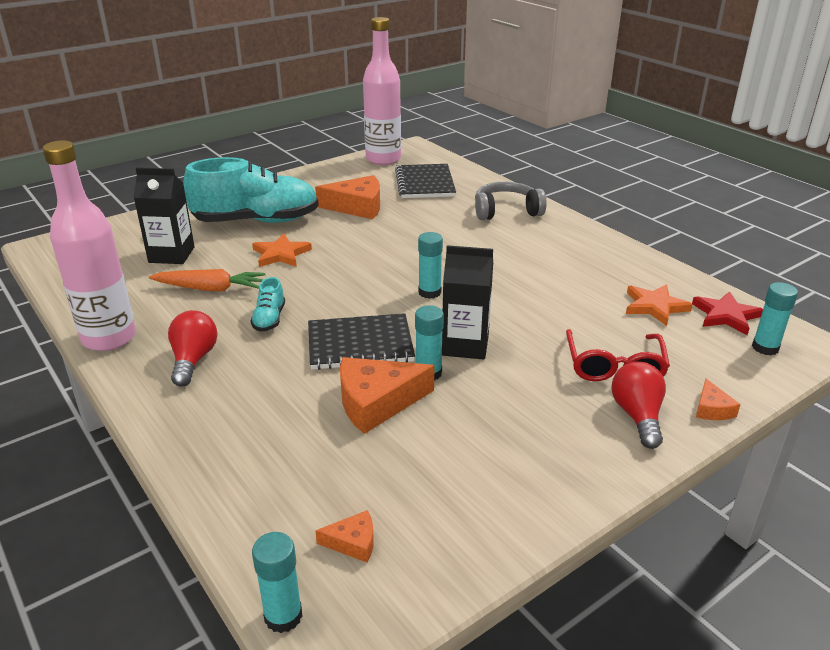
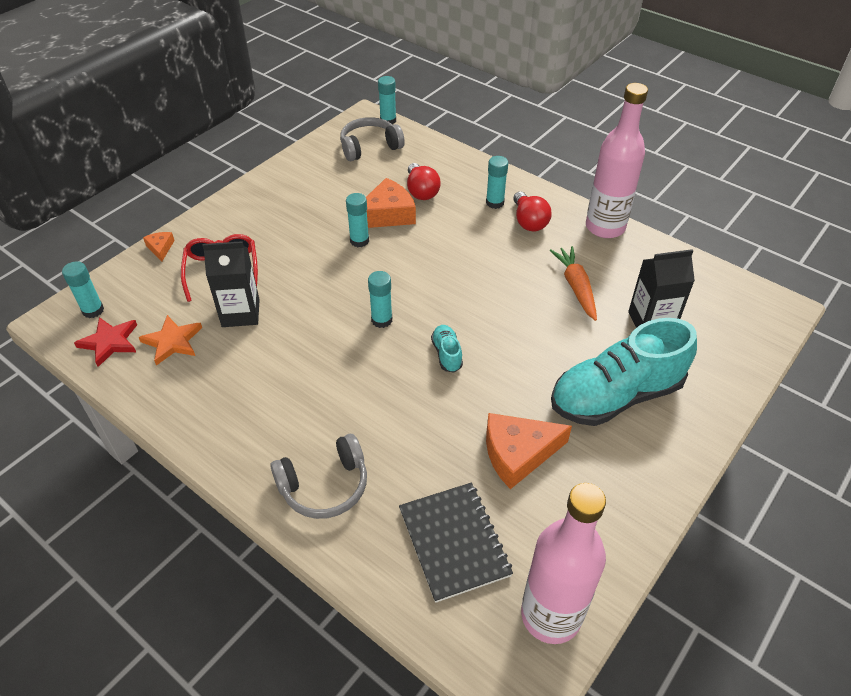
camera: 165 degrees right, 15 degrees up
orange carrot [149,269,265,291] -> orange carrot turned 90 degrees clockwise [550,246,597,321]
turquoise shoe [250,277,285,332] -> turquoise shoe moved to [431,325,463,373]
orange star [252,234,312,267] -> none
black notebook [308,313,415,370] -> none
orange cheese [315,510,374,563] -> grey headphones [340,117,405,161]
black carton [442,245,493,360] -> black carton moved to [202,241,260,327]
red light bulb [611,362,666,449] -> red light bulb moved to [407,163,441,200]
none -> turquoise glue stick [486,156,508,209]

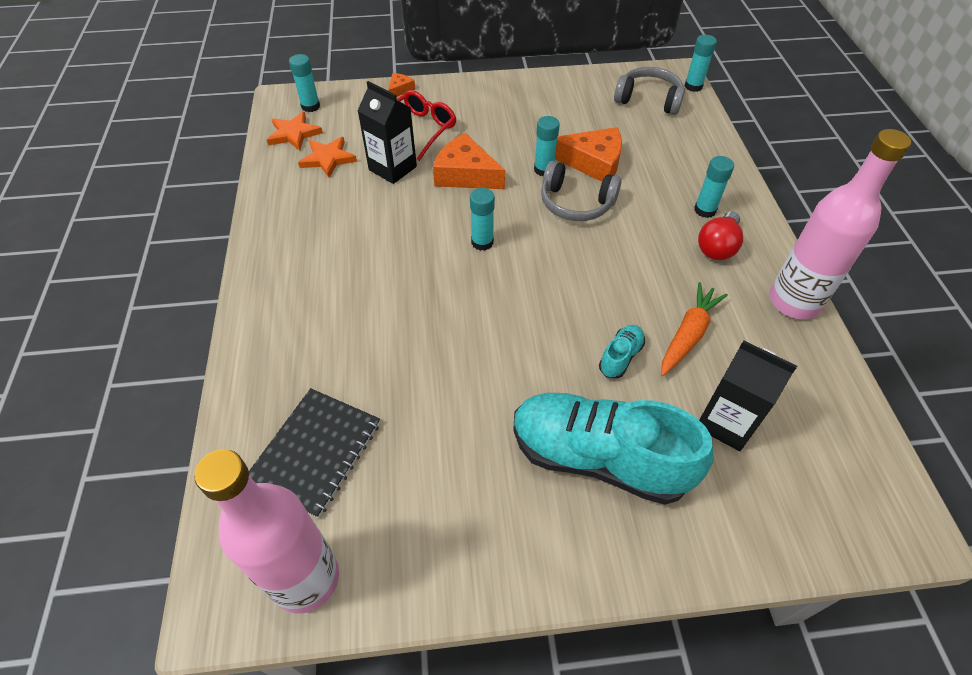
camera: 45 degrees right, 5 degrees up
red star [74,317,137,367] -> orange star [267,112,323,151]
grey headphones [270,434,367,519] -> grey headphones moved to [541,161,622,221]
red light bulb [407,163,441,200] -> none
turquoise shoe [431,325,463,373] -> turquoise shoe moved to [599,325,645,378]
orange cheese [486,413,572,489] -> orange cheese moved to [433,133,505,189]

